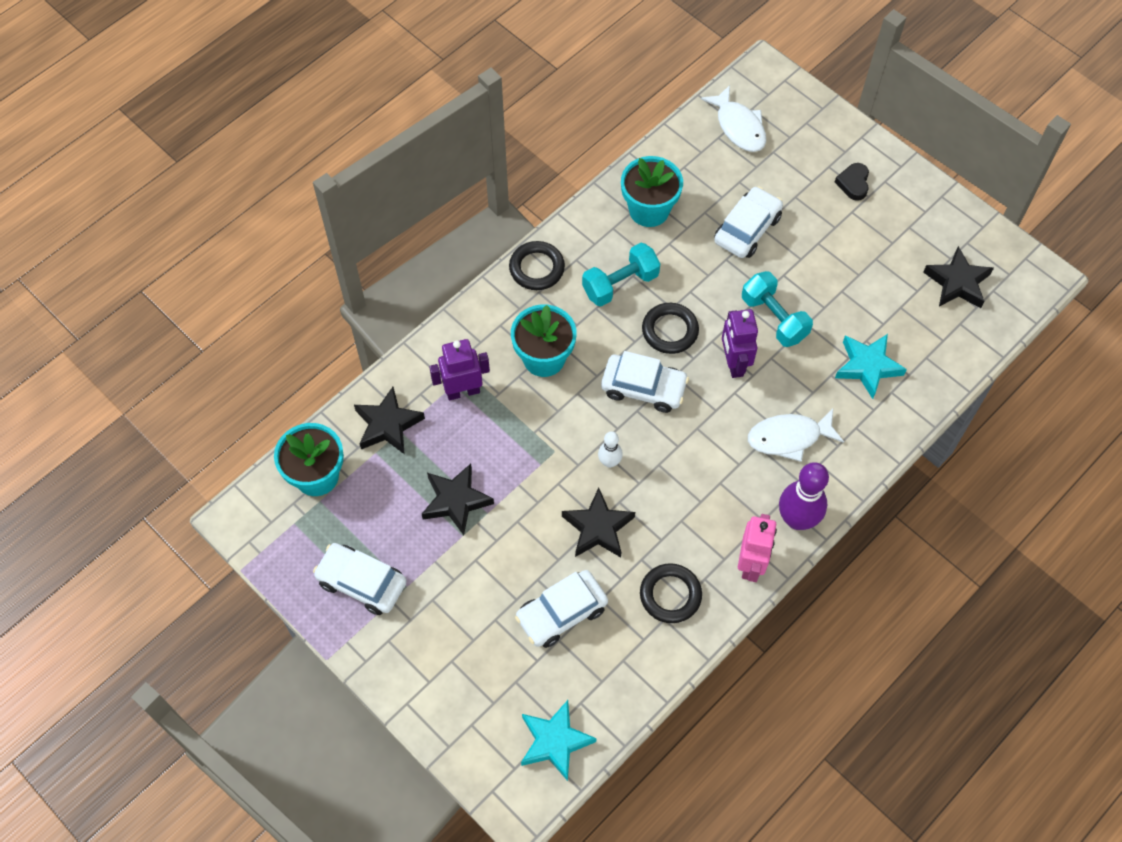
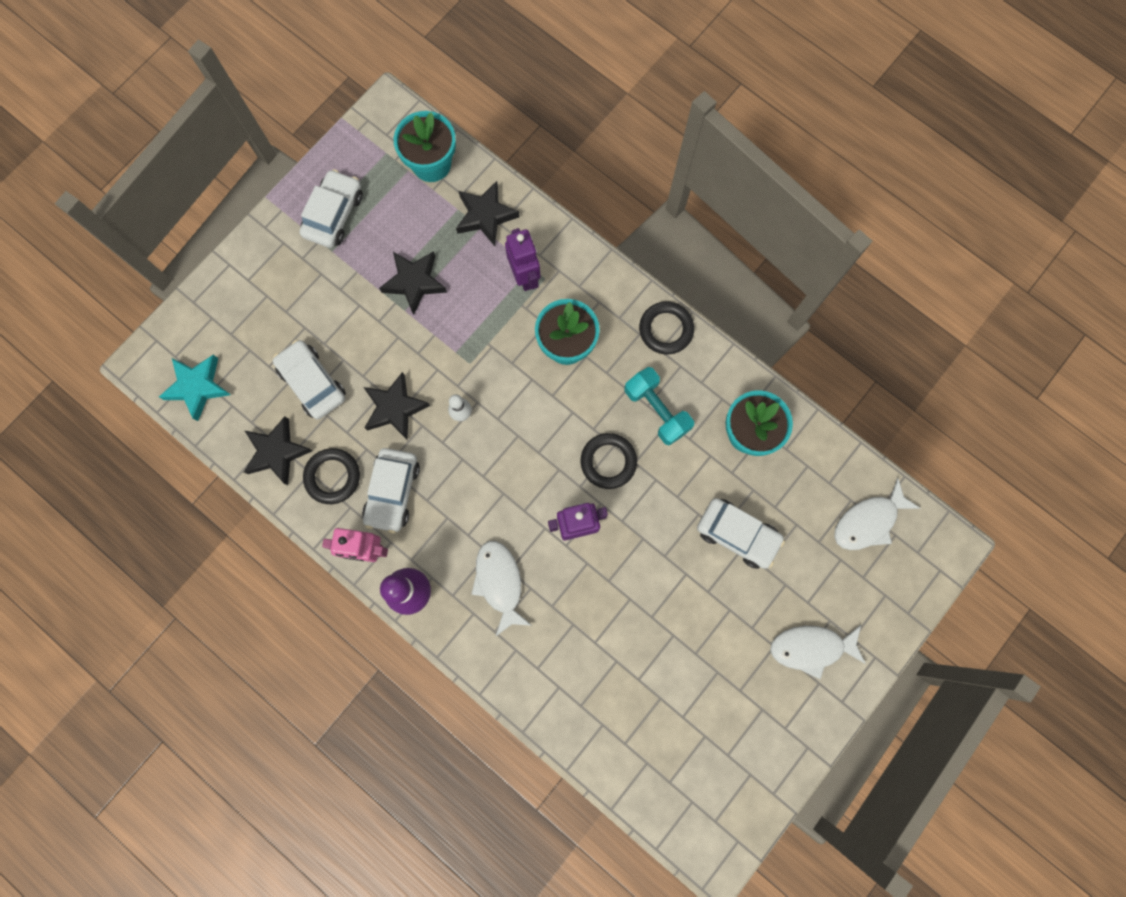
camera: 85 degrees right, 15 degrees up
white car [601,351,689,413] -> white car moved to [362,448,420,533]
turquoise dumbbell [742,271,813,347] -> none
black heart [835,163,869,201] -> white fish [770,625,866,679]
turquoise star [835,334,907,399] -> none
black star [923,246,994,308] -> black star moved to [244,416,312,485]

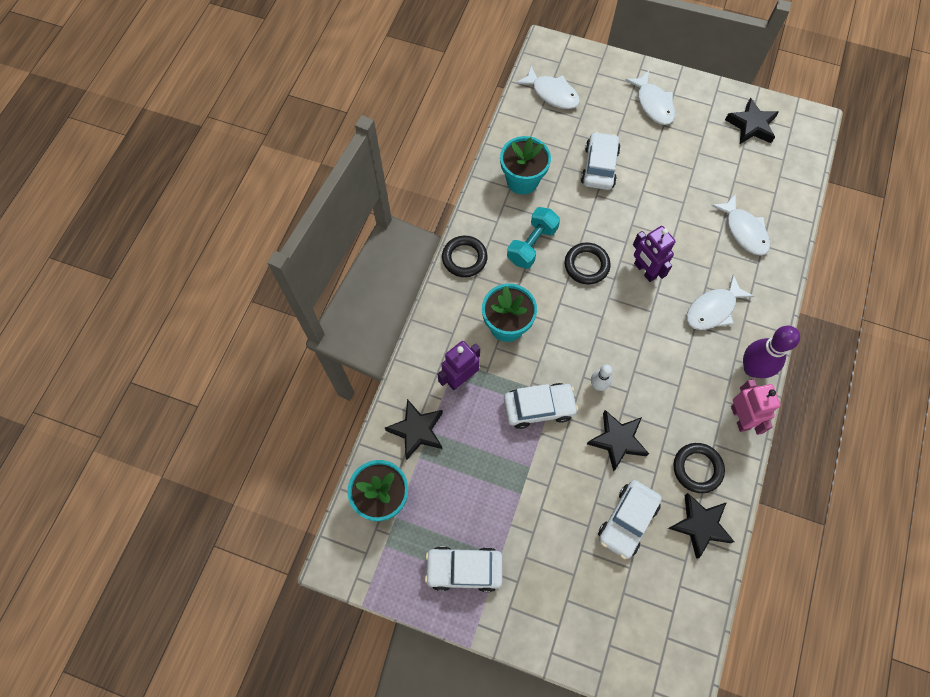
camera: 110 degrees left, 10 degrees down
turquoise star [159,355,231,421] -> none
white car [362,448,420,533] -> white car moved to [504,383,578,429]
black star [379,251,447,315] -> black star moved to [725,97,779,144]
none -> white fish [711,193,770,256]

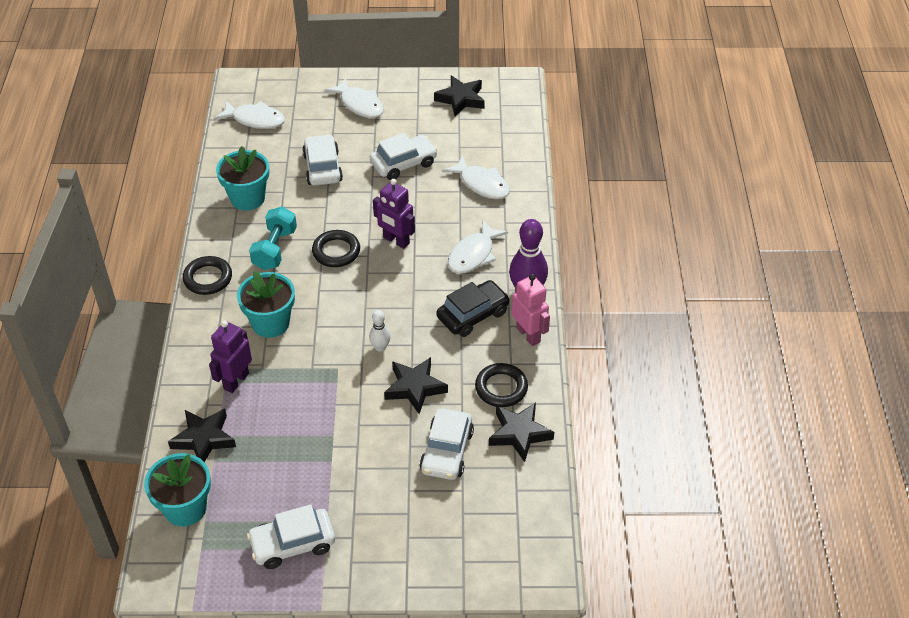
camera: 20 degrees left, 20 degrees down
white car [504,383,578,429] -> white car moved to [370,133,437,180]
none -> black car [437,280,510,337]

